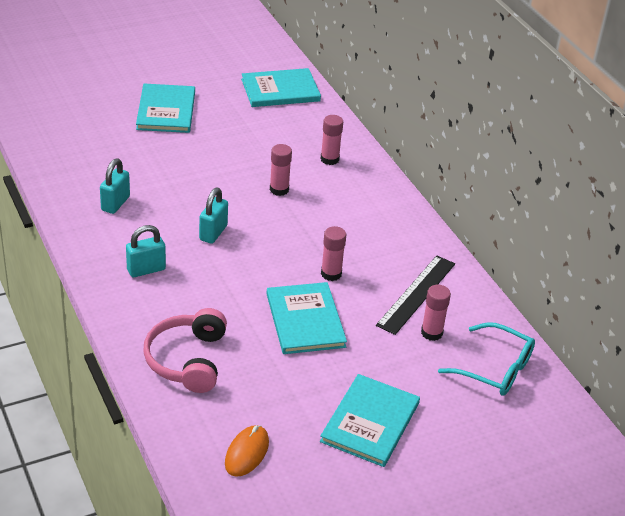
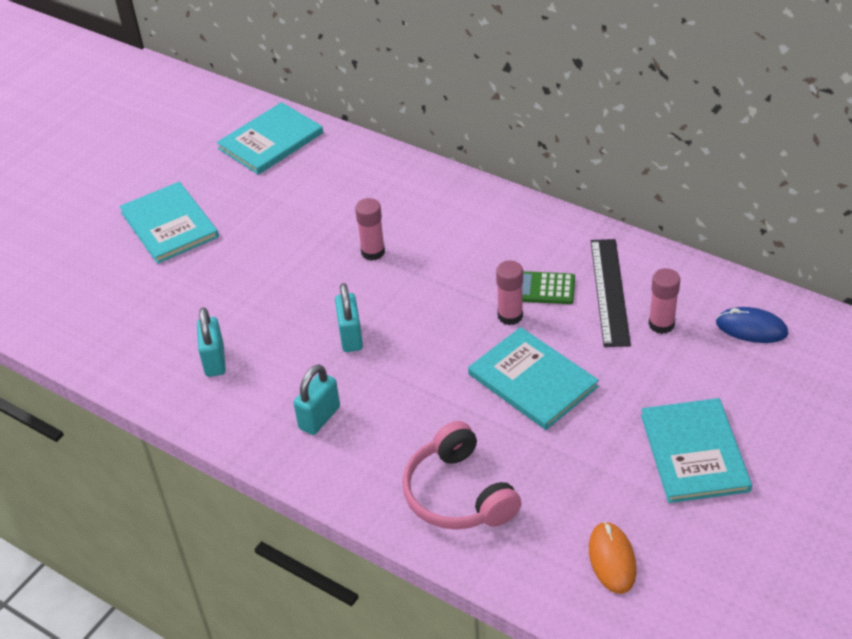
camera: 25 degrees left, 5 degrees up
pink glue stick [321,115,343,165] -> none
turquoise glasses [438,322,535,396] -> blue mouse [716,307,788,343]
none -> green calculator [522,271,575,304]

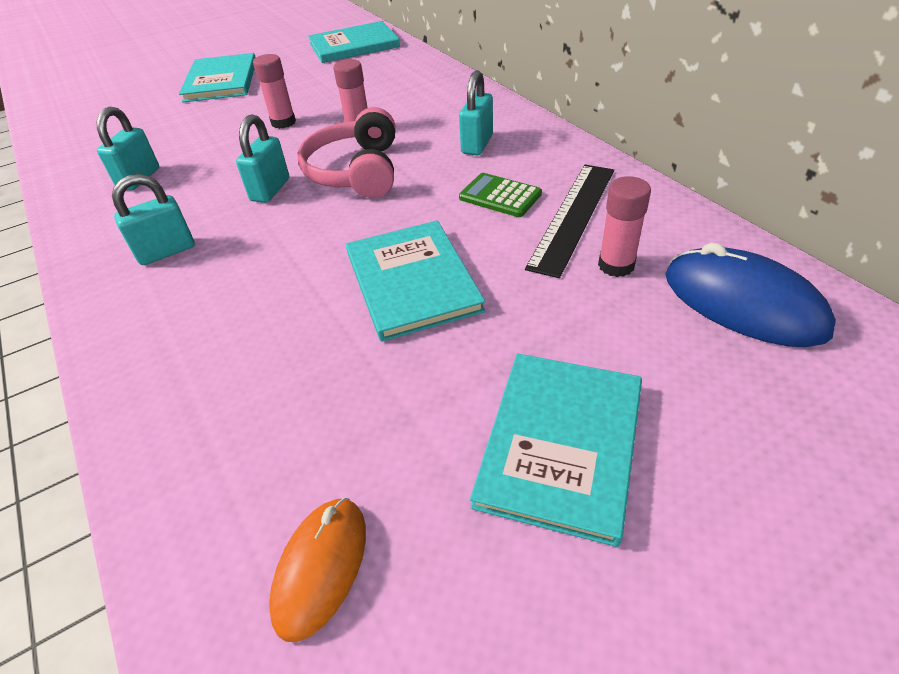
camera: 25 degrees right, 0 degrees up
pink headphones [402,421,521,530] -> pink headphones moved to [298,107,395,198]
pink glue stick [496,260,523,325] -> pink glue stick moved to [253,54,296,129]
blue mouse [716,307,788,343] -> blue mouse [665,243,836,347], size x1.56
none -> turquoise padlock [459,70,493,155]

